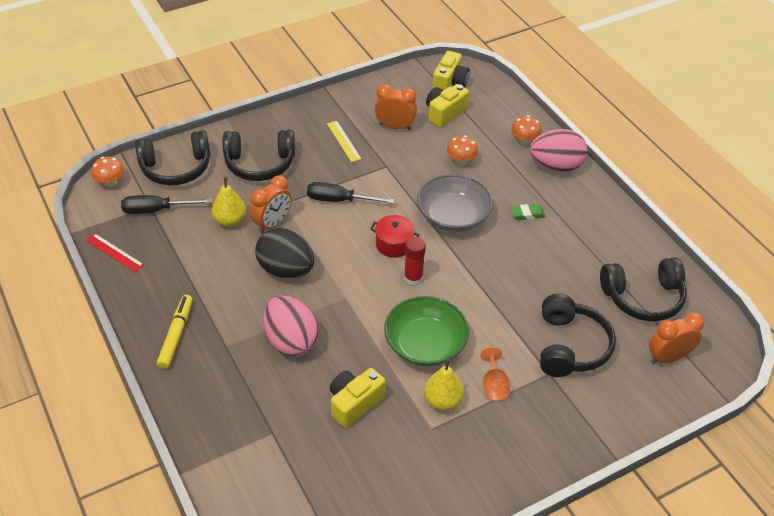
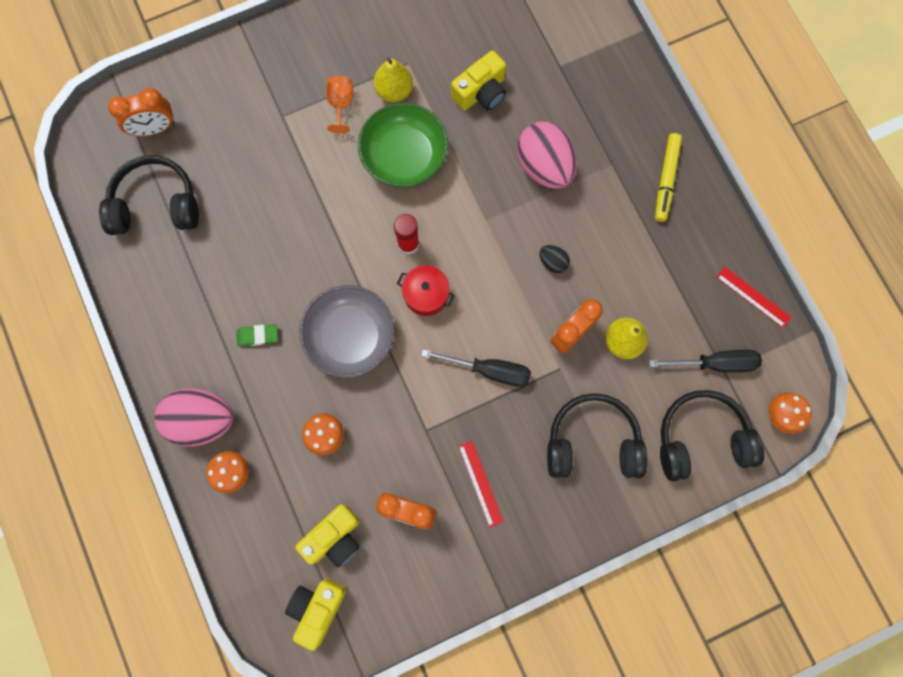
camera: 175 degrees left, 30 degrees up
black egg [255,228,314,278] -> black egg [539,245,570,273], size x0.45
yellow ruler [327,121,361,162] -> red ruler [458,441,504,527]
black headphones [540,294,616,377] -> none

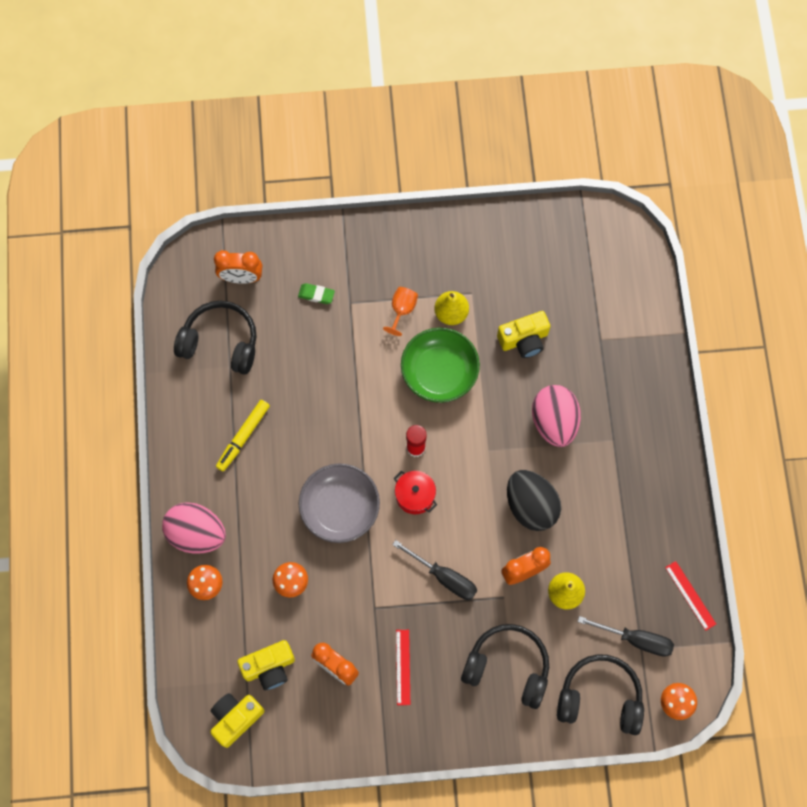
camera: 20 degrees right, 5 degrees down
green eraser [236,324,278,347] -> green eraser moved to [298,283,335,304]
black egg [539,245,570,273] -> black egg [507,470,561,531], size x2.22
yellow marker [655,133,682,222] -> yellow marker moved to [216,400,270,472]

